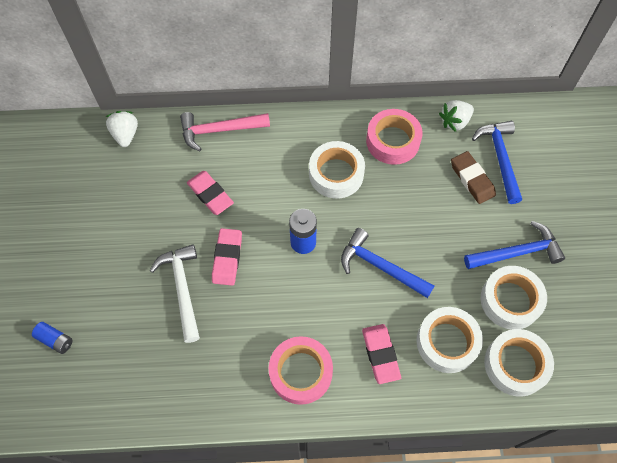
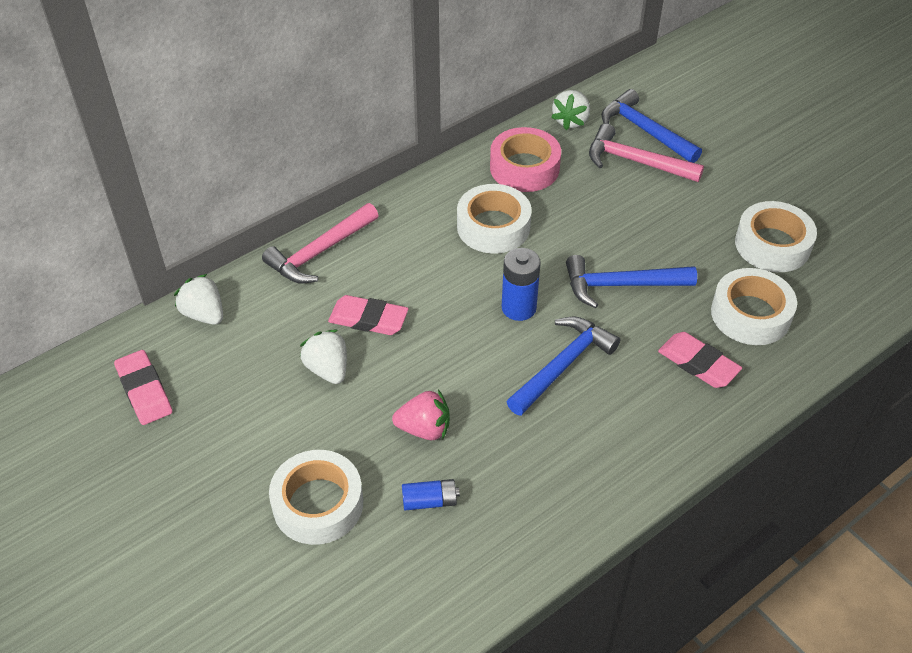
camera: 35 degrees left, 15 degrees down
blue battery [32,322,73,354] -> blue battery moved to [402,479,460,511]
white hammer [150,244,200,343] -> pink strawberry [392,390,450,440]
pink eraser [212,228,242,286] -> pink eraser moved to [114,350,172,425]
pink tape [269,336,333,405] -> none
brown eraser [451,151,496,204] -> pink hammer [589,123,704,182]
blue hammer [464,221,565,269] -> blue hammer moved to [506,317,620,416]
white tape [484,329,554,396] -> white tape moved to [269,450,363,545]
none -> white strawberry [300,330,347,384]

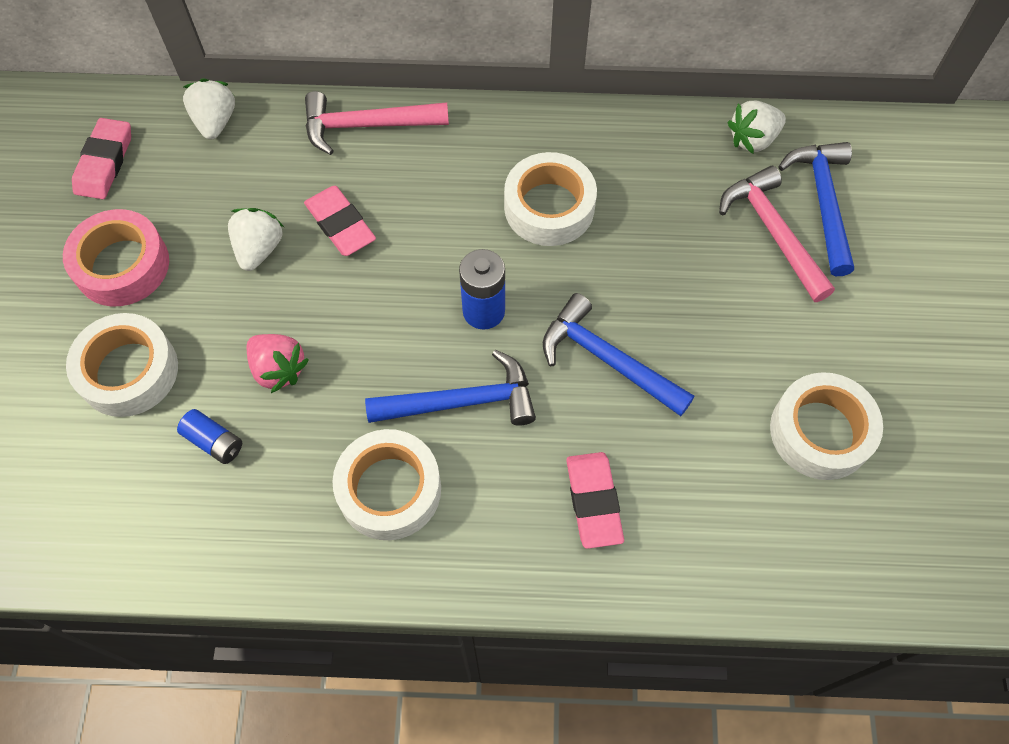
camera: 40 degrees right, 15 degrees up
pink tape [490,127,561,192] -> pink tape moved to [63,209,169,306]
white tape [711,268,797,345] -> white tape moved to [332,429,441,540]

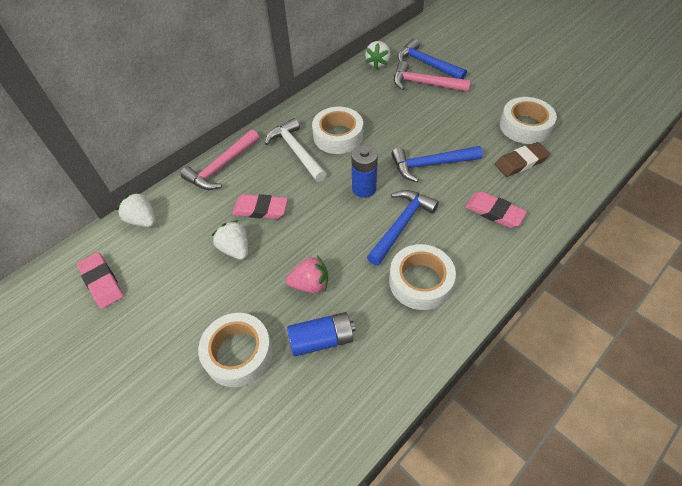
camera: 45 degrees left, 10 degrees down
pink tape [63,209,169,306] -> none
blue battery [177,409,242,464] -> blue battery [287,312,356,357], size x1.53
none -> white hammer [265,118,327,182]
none -> brown eraser [495,142,550,177]

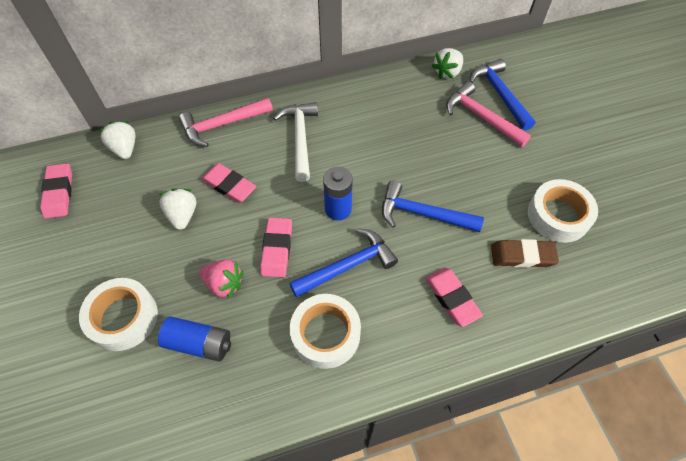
camera: 25 degrees right, 5 degrees up
white tape [312,107,363,154] -> none
none -> pink eraser [260,218,292,277]

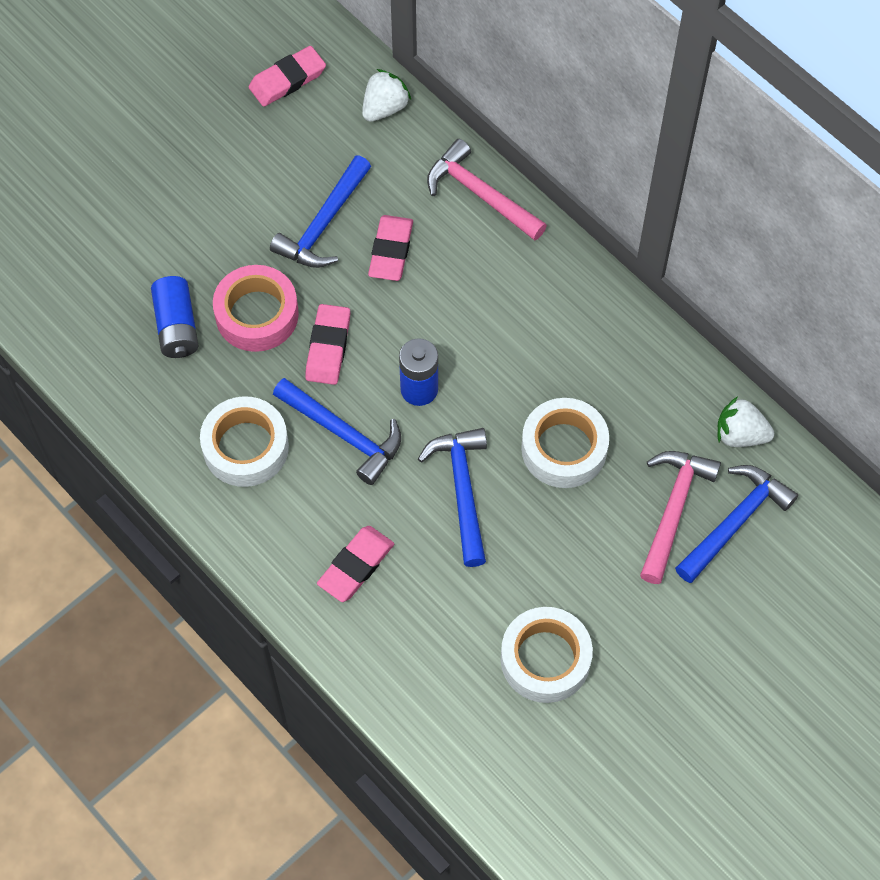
camera: 65 degrees right, 5 degrees up
white tape [79,278,158,351] -> white tape moved to [521,398,609,488]
white strawberry [160,188,196,230] -> blue hammer [270,155,371,268]
pink strawberry [199,259,244,299] -> pink tape [213,265,299,352]
pink eraser [260,218,292,277] -> pink eraser turned 60 degrees counterclockwise [305,304,351,385]
white hammer [273,102,318,182] -> none
brown eraser [491,239,559,268] -> none

